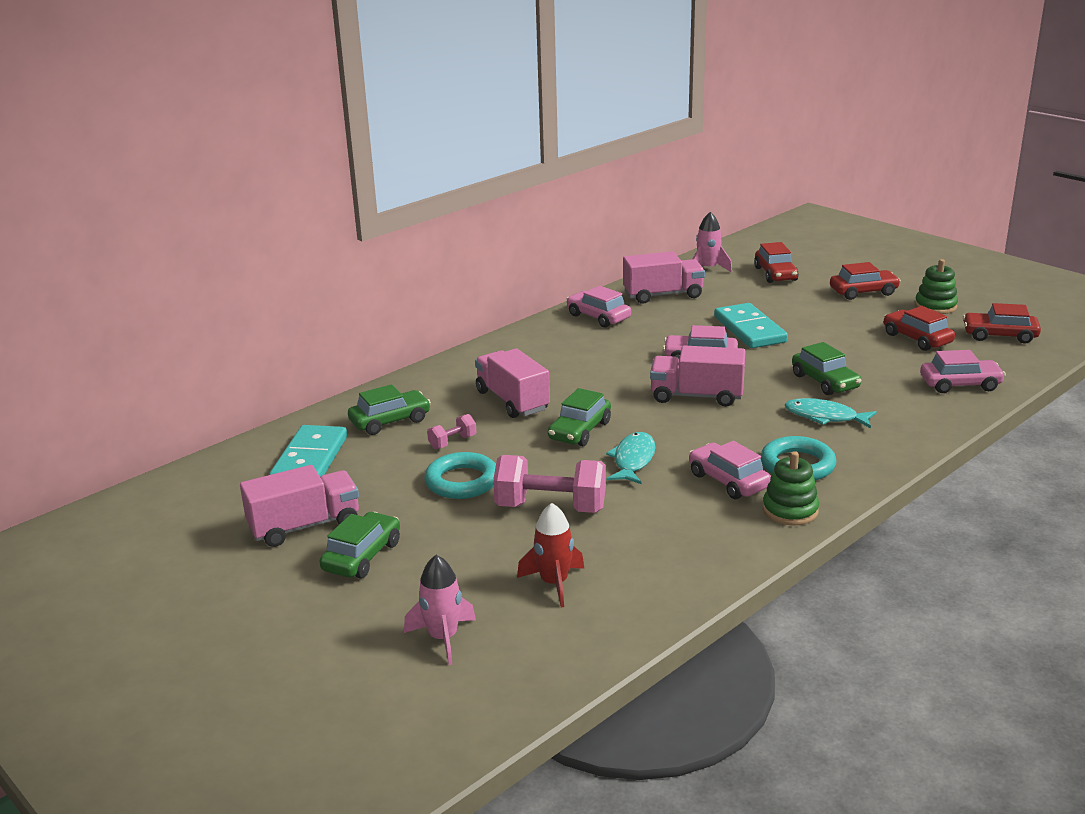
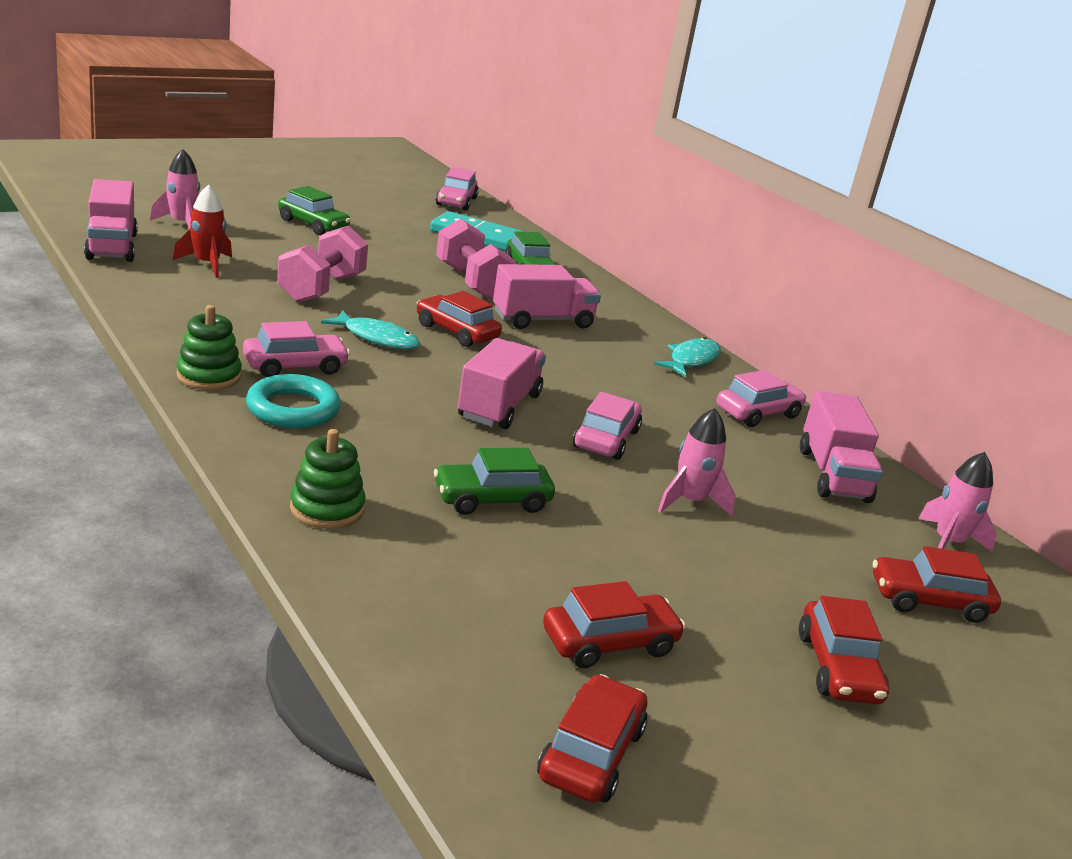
camera: 95 degrees right, 0 degrees up
pink truck [240,465,359,547] -> pink truck moved to [84,179,138,262]
turquoise ring [424,452,496,499] -> none
pink dumbbell [427,414,476,449] -> pink dumbbell [436,218,516,299], size x2.08
green car [548,388,611,446] -> red car [417,291,502,347]
turquoise domino [714,303,788,348] -> pink rocket [658,408,735,516]
turquoise fish [785,398,877,428] -> turquoise fish moved to [654,337,721,377]
green stacking toy [915,259,958,314] -> green stacking toy moved to [290,429,366,529]
pink car [920,350,1006,393] -> pink car moved to [436,167,479,210]

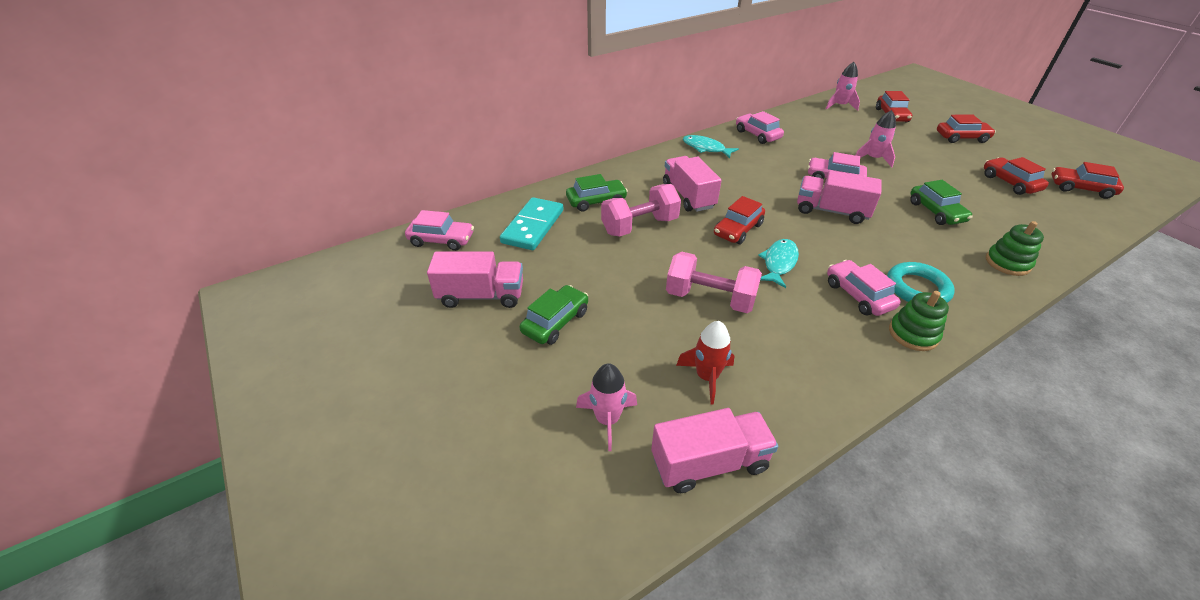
camera: 85 degrees left, 15 degrees up
pink truck [800,391,883,503] -> pink truck moved to [427,251,523,308]

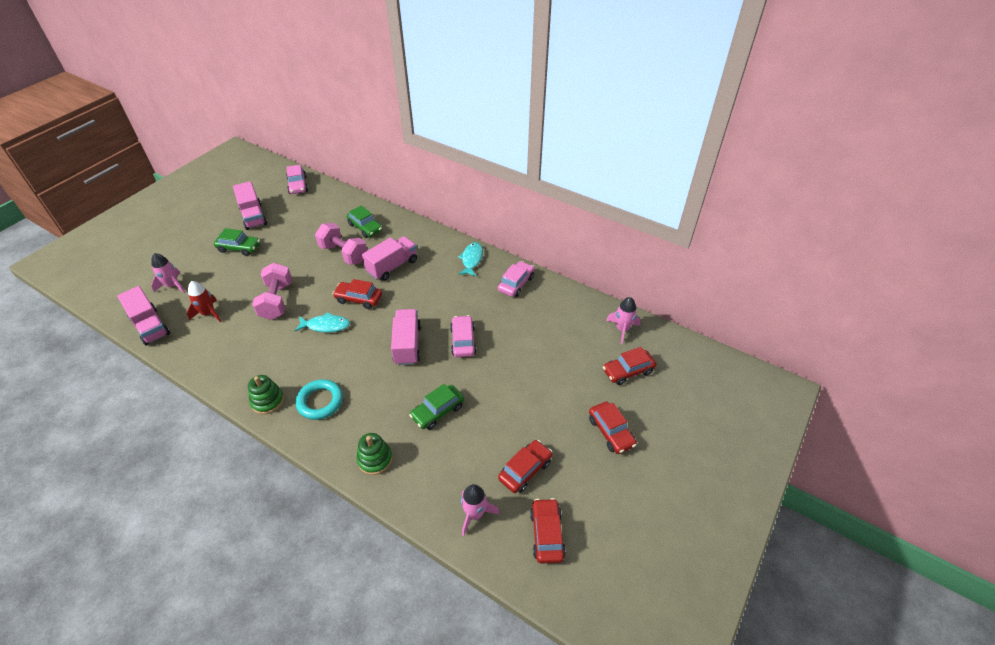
camera: 65 degrees right, 5 degrees up
turquoise domino [500,197,563,250] -> none
pink car [827,260,901,316] -> none
pink rocket [856,110,896,167] -> pink rocket moved to [461,484,499,536]

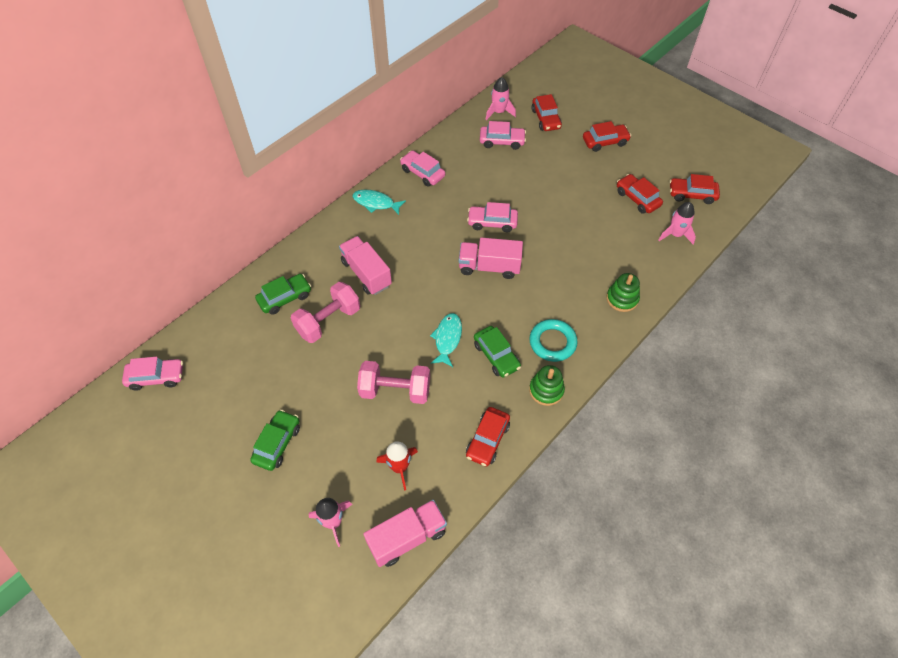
camera: 80 degrees left, 10 degrees up
pink truck [233,181,267,230] -> none
red car [333,279,382,309] -> red car moved to [466,407,510,467]
green car [409,384,464,430] -> green car moved to [474,326,521,378]
none -> pink car [480,121,526,150]

